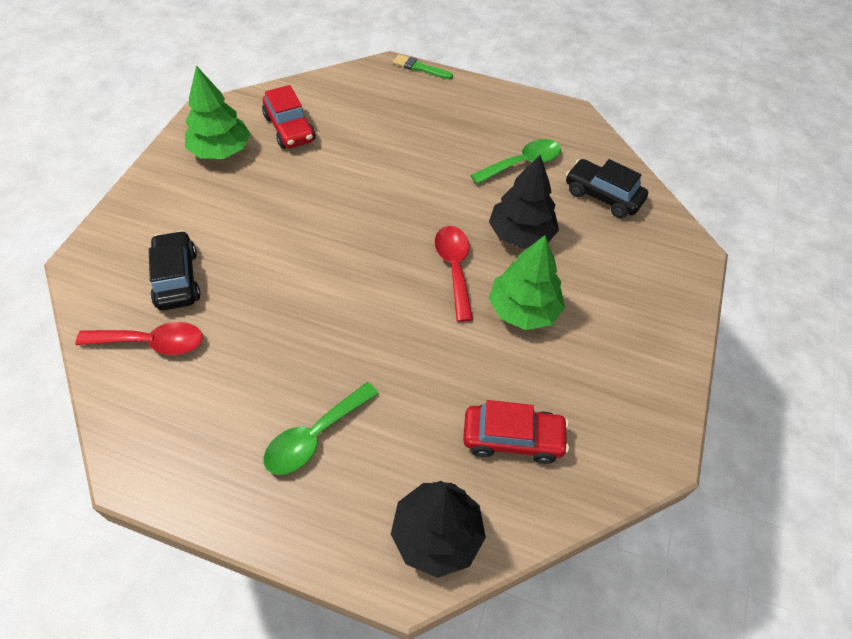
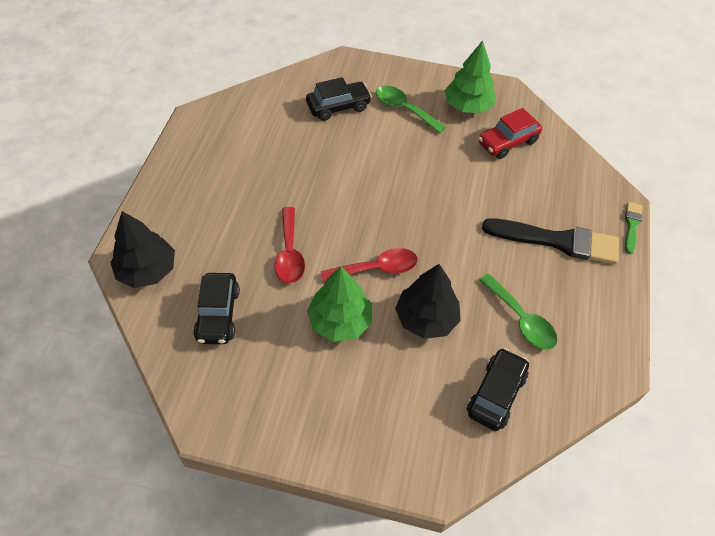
camera: 85 degrees right, 0 degrees up
red spoon [76,322,203,355] -> red spoon moved to [274,207,305,284]
green spoon [264,382,379,475] -> green spoon moved to [376,86,446,133]
red car [463,400,569,464] -> black car [193,273,240,344]
none -> black brush [482,218,619,264]

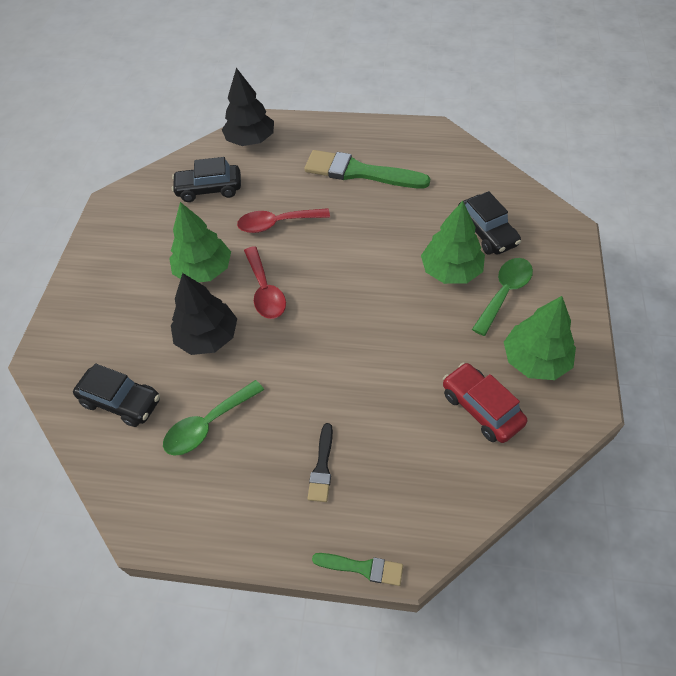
camera: 90 degrees right, 0 degrees up
black brush [482,218,619,264] -> black brush [307,423,333,502], size x0.49
none -> green brush [304,150,430,188]
none -> green tree [421,201,485,284]

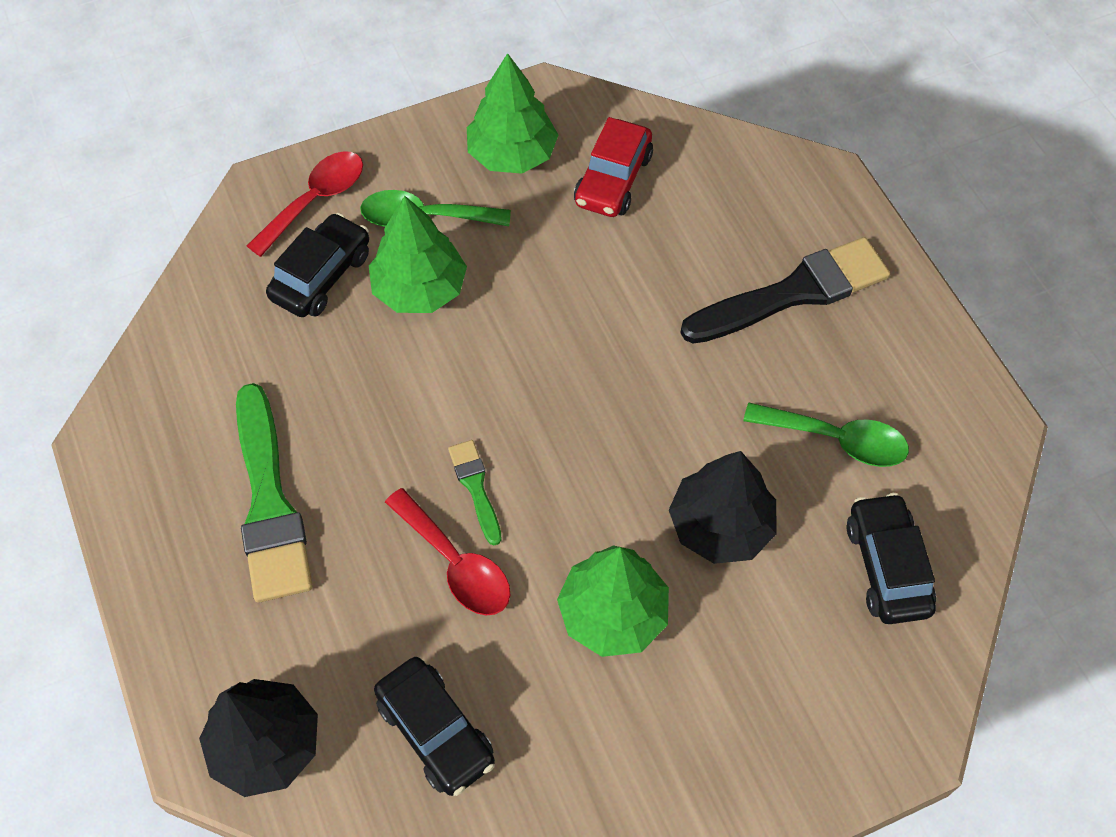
camera: 125 degrees left, 5 degrees up
red spoon [244,246,286,319] -> red spoon moved to [247,151,363,257]
black brush [307,423,333,502] -> black brush [680,237,890,344], size x2.06
green brush [312,553,403,586] -> green brush moved to [448,440,502,545]

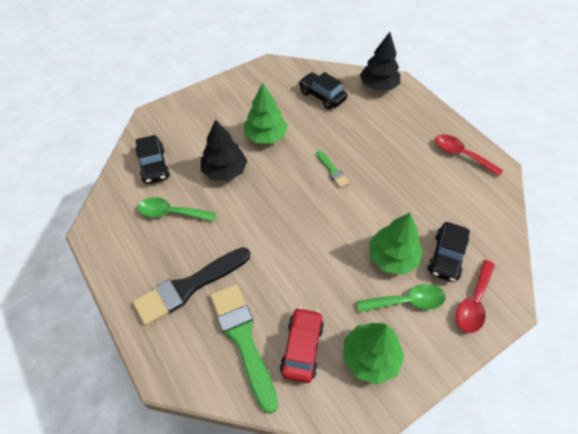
camera: 170 degrees right, 5 degrees down
green brush [236,383,313,603] -> green brush moved to [210,284,278,414]
red spoon [385,488,510,615] -> red spoon moved to [435,134,503,176]

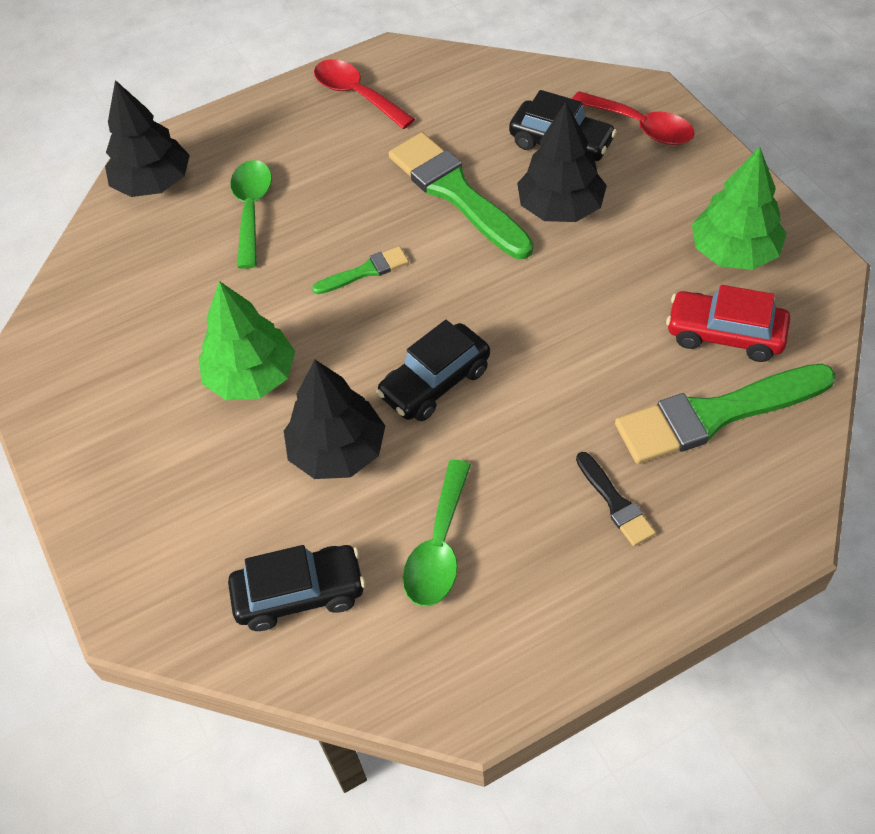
camera: 80 degrees left, 0 degrees up
black brush [133,247,250,326] -> black brush [576,452,656,546], size x0.49
black car [299,72,348,110] -> black car moved to [376,320,490,421]
green spoon [357,284,446,312] -> green spoon moved to [230,160,272,269]
green tree [369,213,423,275] -> black tree [517,102,607,222]
red spoon [435,134,503,176] -> red spoon turned 90 degrees clockwise [314,59,415,129]
none -> green brush [389,132,533,259]

